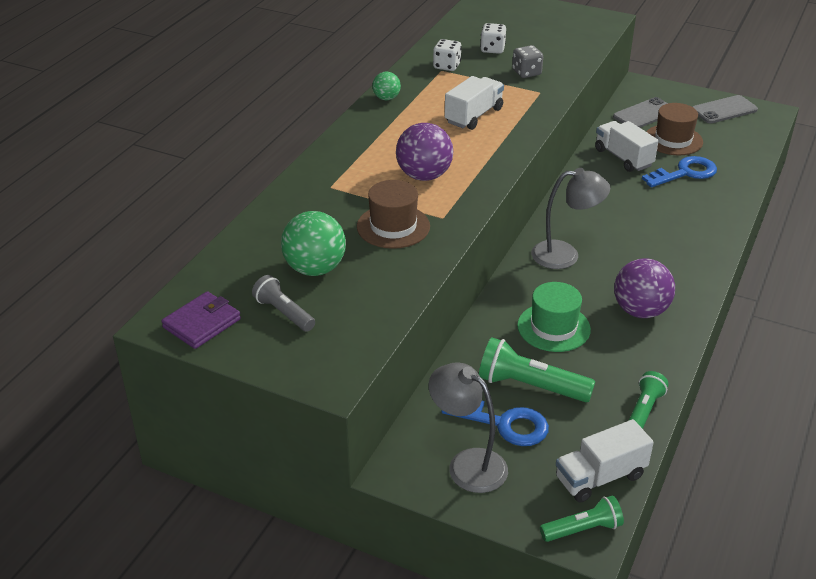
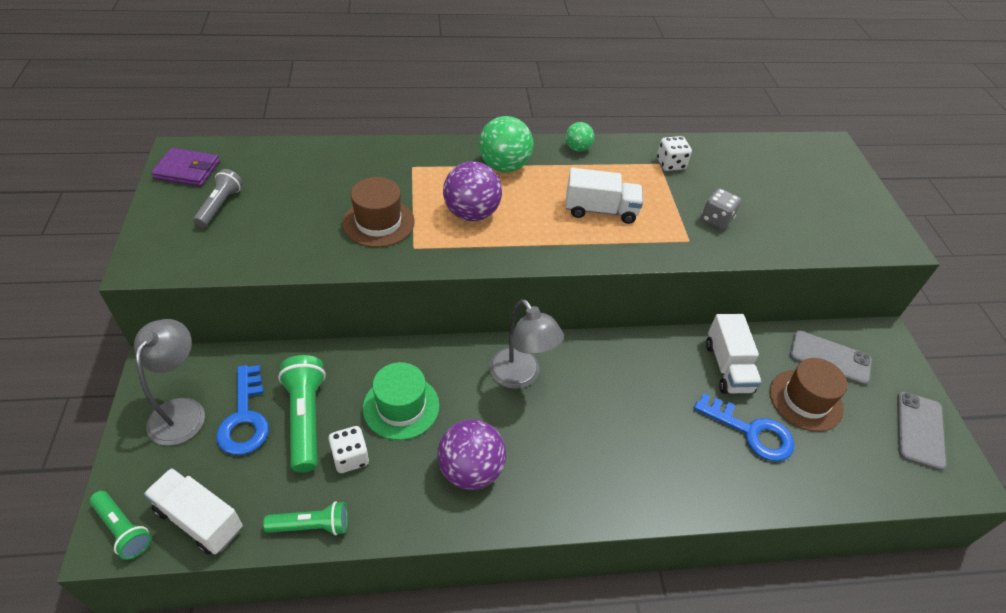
camera: 55 degrees right, 10 degrees up
green ball [281,211,346,276] -> green ball moved to [479,116,533,172]
white dice [480,23,506,54] -> white dice moved to [328,426,369,473]
white truck [595,121,659,172] -> white truck turned 150 degrees clockwise [706,314,762,394]
grey phone [693,95,758,123] -> grey phone turned 75 degrees clockwise [897,392,946,471]

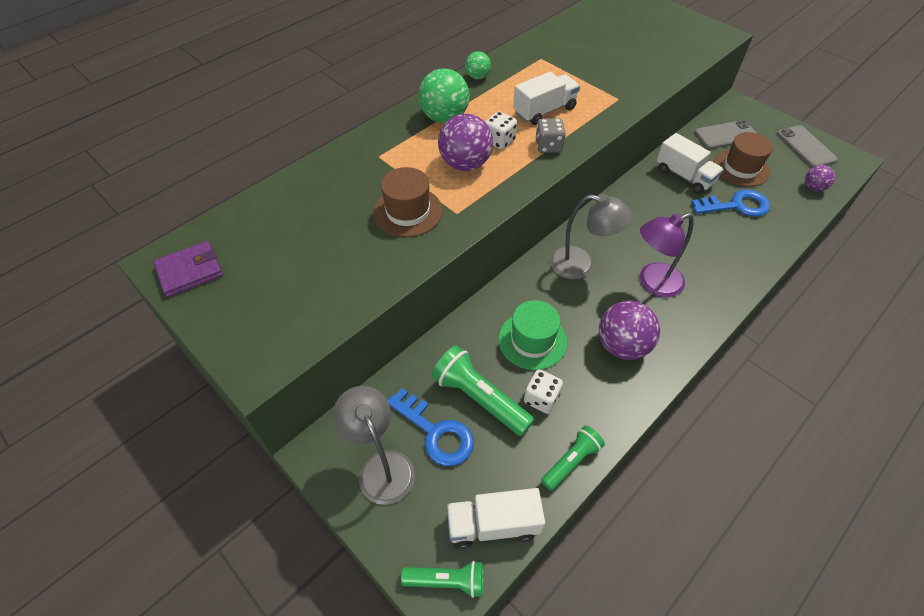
camera: 35 degrees left, 5 degrees up
grey flashlight [193,169,243,227] -> none
white dice [657,136,692,171] -> white dice moved to [485,111,517,150]
grey dice [701,188,741,229] -> grey dice moved to [535,118,566,153]
none -> purple lamp [640,213,694,298]
none -> purple ball [805,165,835,191]

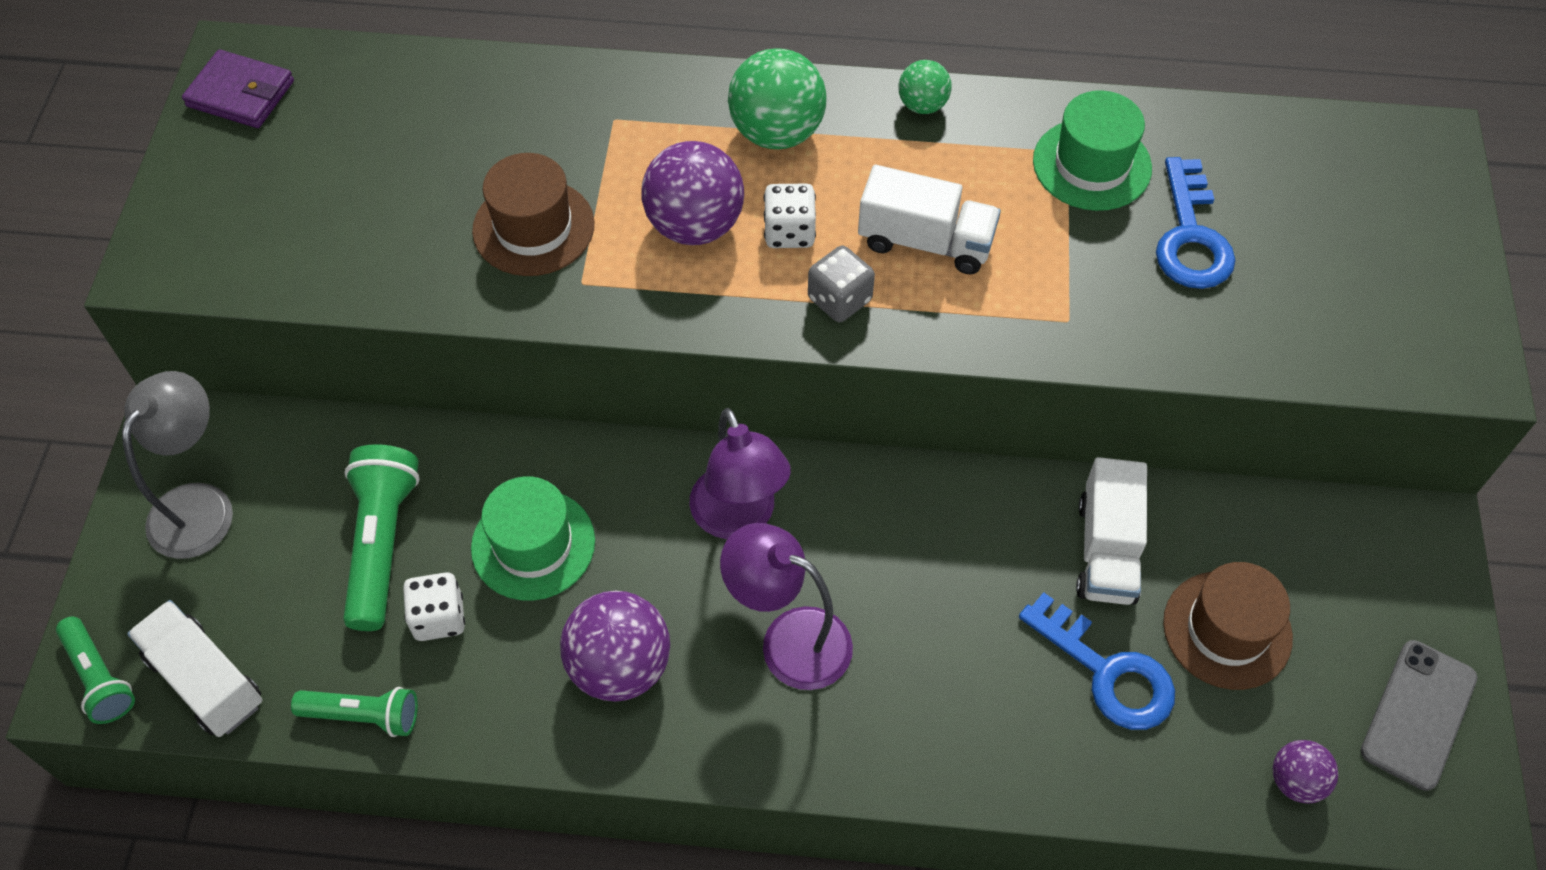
camera: 50 degrees right, 5 degrees up
blue key [387,388,474,466] -> blue key moved to [1156,157,1236,289]
grey lamp [550,194,632,279] -> purple lamp [690,408,791,539]
grey phone [695,120,756,149] -> none
none -> green hat [1033,90,1152,211]

